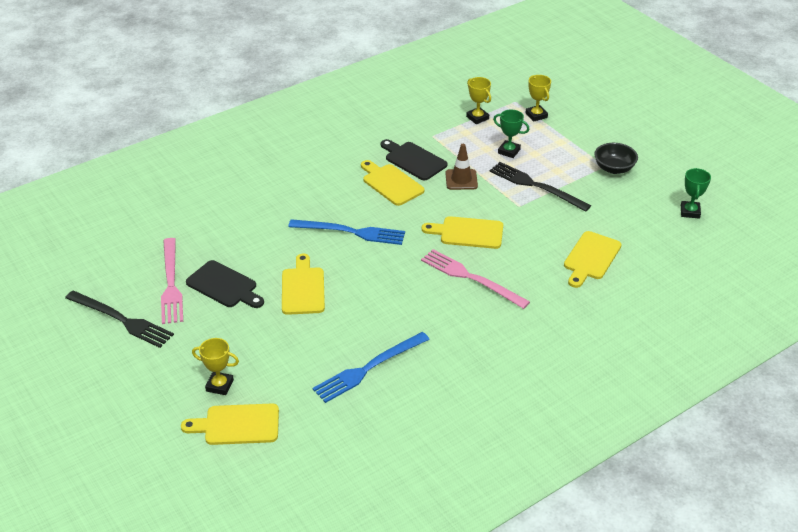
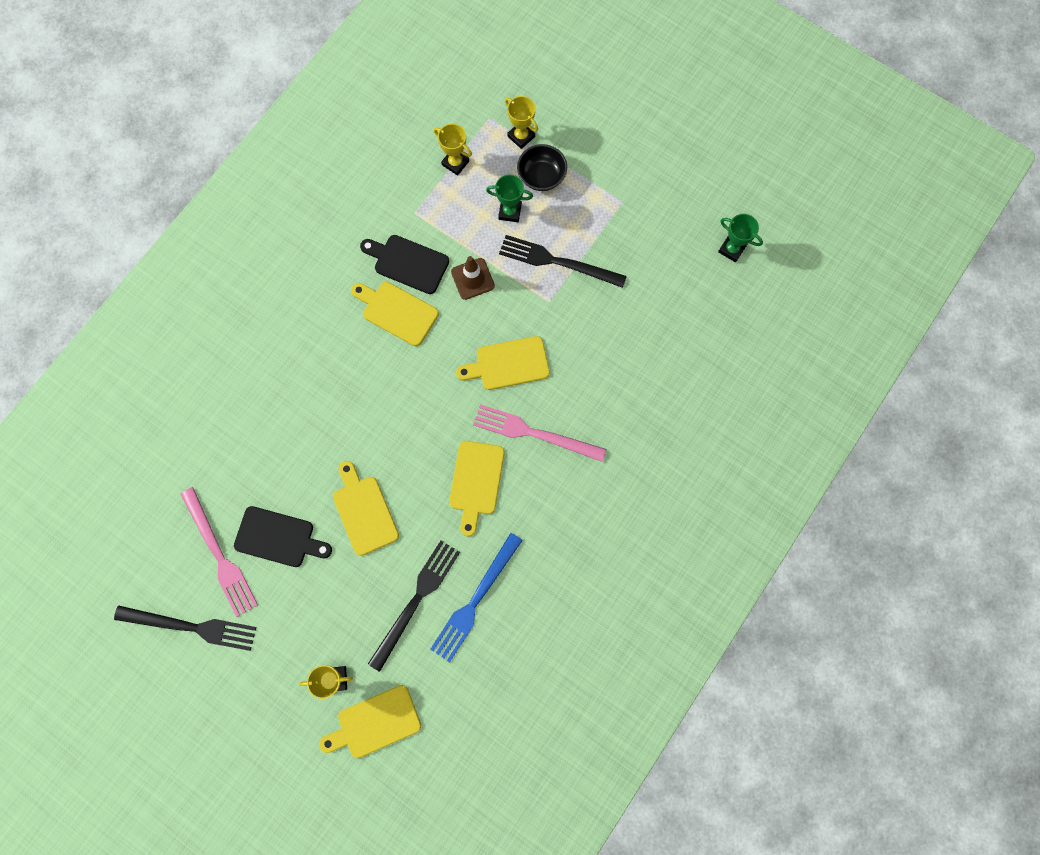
camera: 20 degrees left, 35 degrees up
blue fork [288,219,405,245] -> none
yellow cutting board [564,231,622,288] -> yellow cutting board moved to [449,441,504,536]
black bowl [594,143,638,174] -> black bowl moved to [517,144,567,191]
green trophy [681,168,711,219] -> green trophy turned 45 degrees counterclockwise [718,214,763,262]
none -> black fork [368,541,460,672]

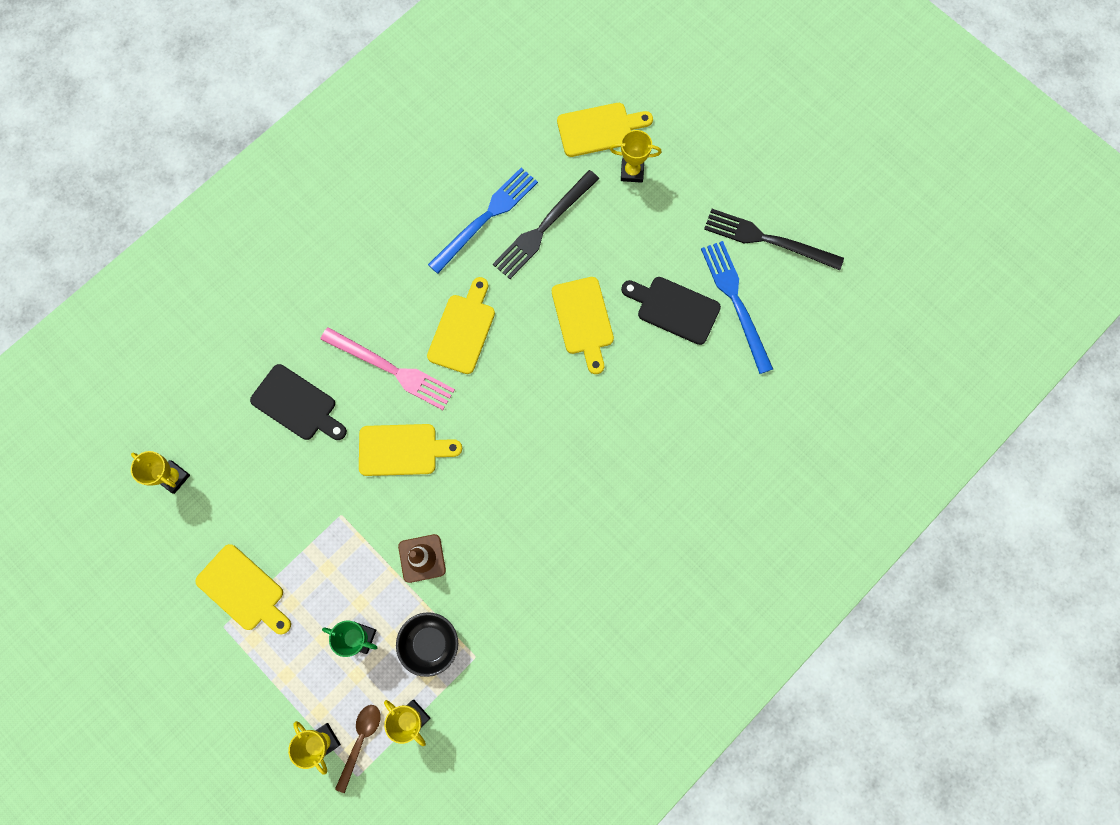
camera: 170 degrees left, 0 degrees up
pink fork [181,487,258,617] -> blue fork [701,241,773,374]
yellow cutting board [351,282,439,346] -> yellow cutting board moved to [195,544,291,634]
black cutting board [360,235,449,294] -> black cutting board moved to [250,364,347,440]
black fork [499,235,627,288] -> none
black bowl [517,144,567,191] -> black bowl moved to [396,612,458,677]
green trophy [718,214,763,262] -> none
none -> yellow trophy [131,451,190,494]
none -> brown spoon [335,705,381,793]

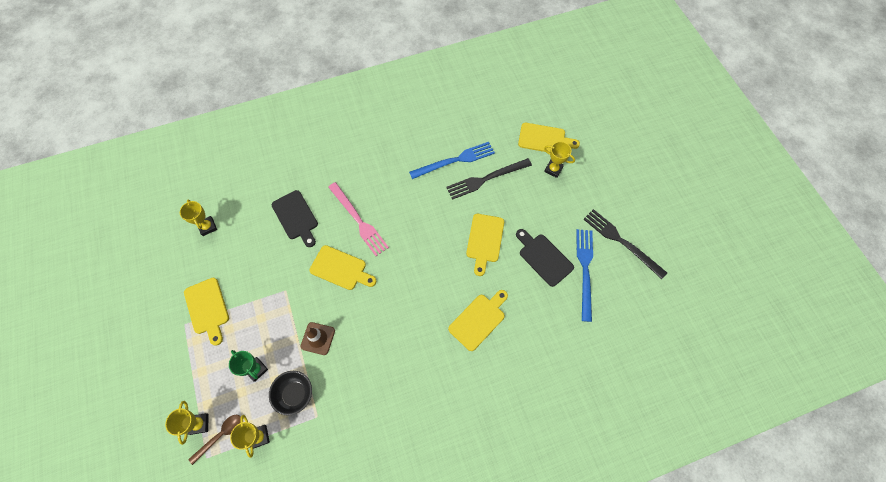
camera: 25 degrees right, 10 degrees down
yellow cutting board [427,277,495,374] -> yellow cutting board moved to [448,290,508,351]

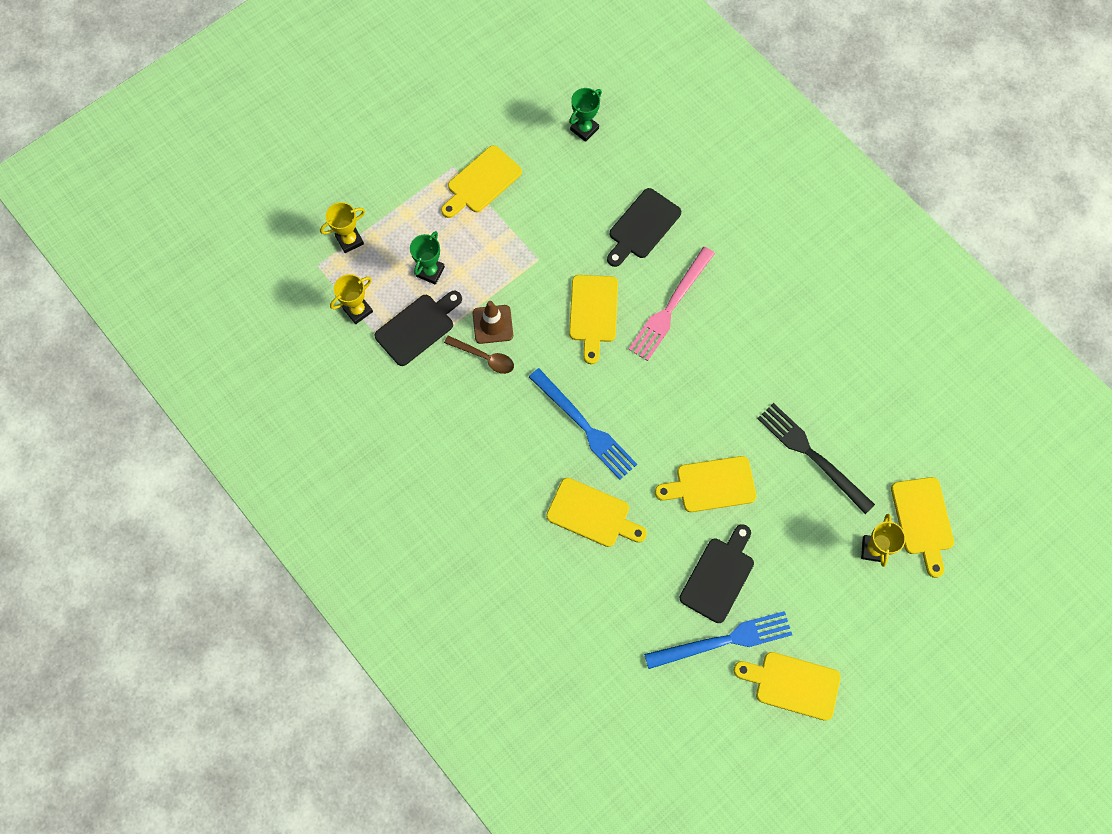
camera: 70 degrees right, 5 degrees up
yellow trophy [180,200,217,236] -> green trophy [569,88,602,142]
brown spoon [188,415,241,465] -> brown spoon moved to [444,336,514,374]
black bowl [269,371,312,416] -> black cutting board [375,291,462,366]
blue fork [409,142,495,179] -> blue fork moved to [529,368,637,480]
black fork [583,209,667,279] -> yellow cutting board [734,652,841,721]

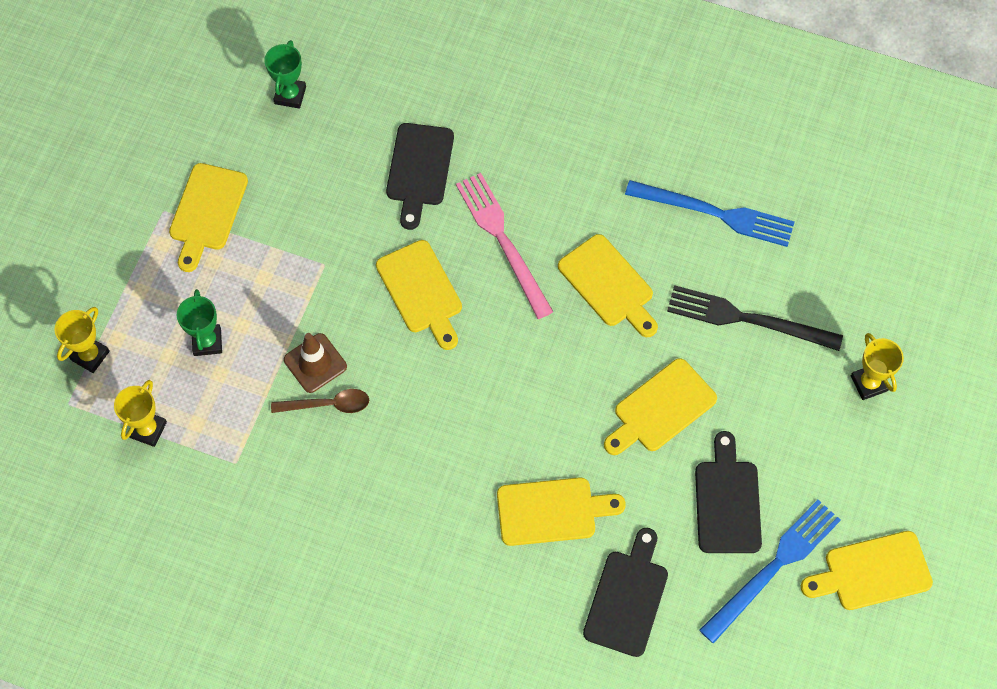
camera: 30 degrees left, 5 degrees down
black cutting board [375,291,462,366] -> black cutting board moved to [583,528,668,657]
blue fork [529,368,637,480] -> blue fork moved to [625,180,794,247]
pink fork [628,247,715,361] -> pink fork turned 150 degrees clockwise [456,173,553,319]
yellow cutting board [891,477,954,578] -> yellow cutting board moved to [558,234,658,337]

